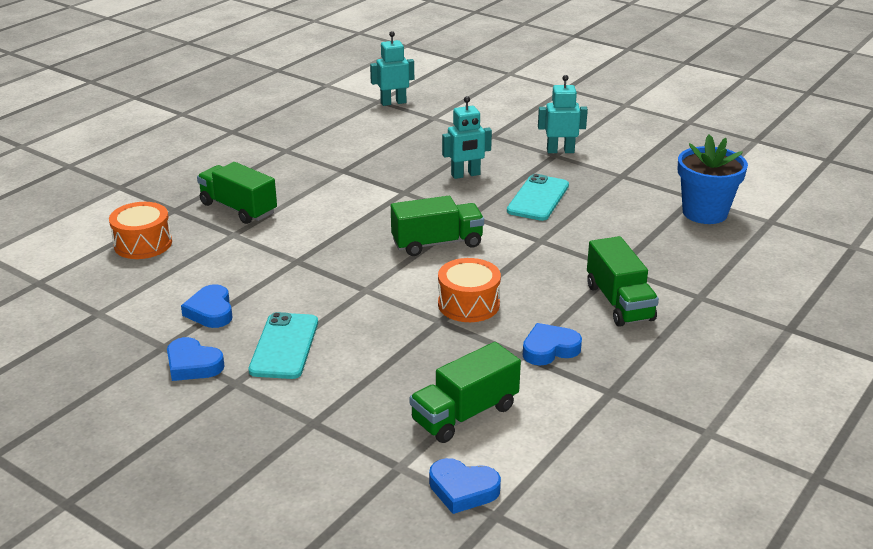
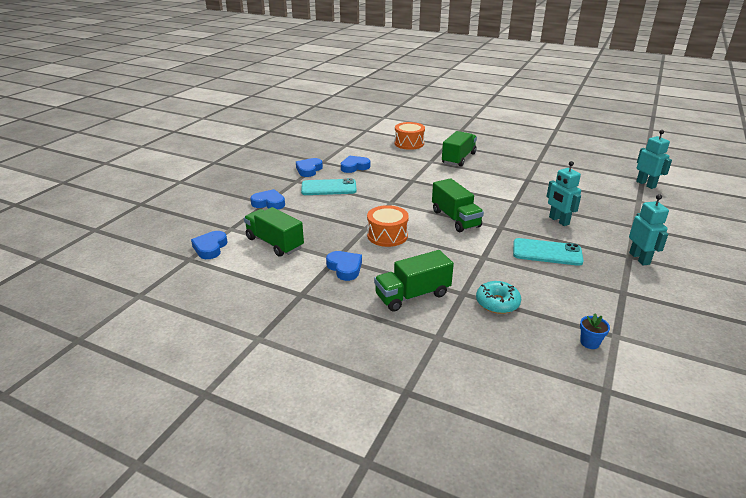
camera: 80 degrees right, 0 degrees up
blue flower pot [678,134,748,224] -> blue flower pot [580,313,610,349], size x0.42
none -> blue heart [250,189,285,209]
none -> turquoise donut [476,281,521,314]

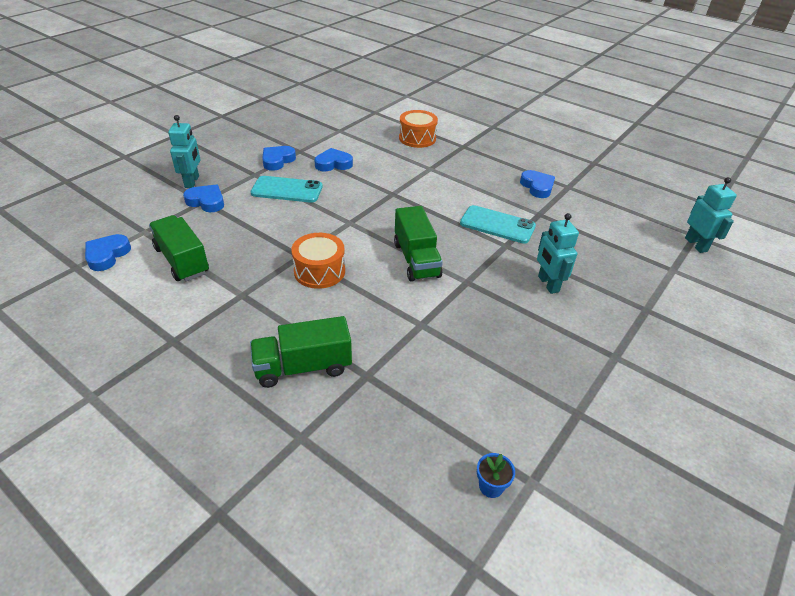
camera: 10 degrees right, 10 degrees up
blue heart [326,251,362,281] -> blue heart moved to [520,170,555,198]
green truck [442,131,477,167] -> none
turquoise donut [476,281,521,314] -> none
turquoise phone [513,238,584,266] -> turquoise phone moved to [460,205,536,244]
turquoise robot [629,194,669,265] -> turquoise robot moved to [168,115,200,188]

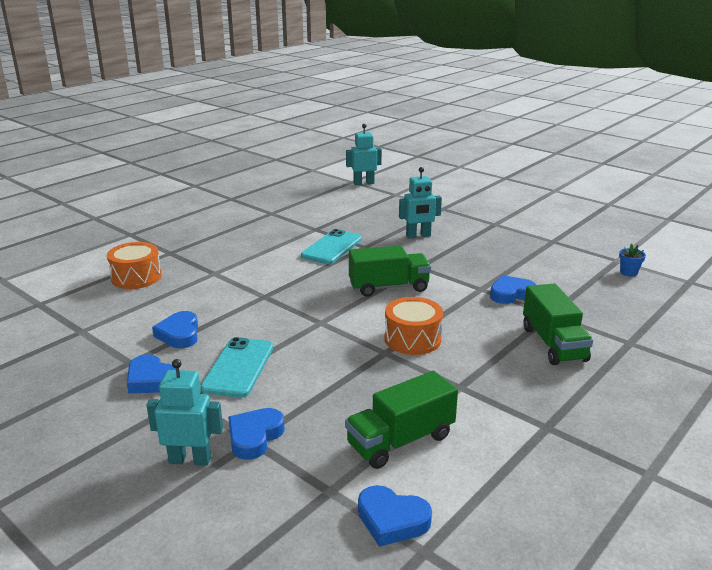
camera: 85 degrees left, 15 degrees down
blue heart [520,170,555,198] -> blue heart moved to [490,275,536,304]

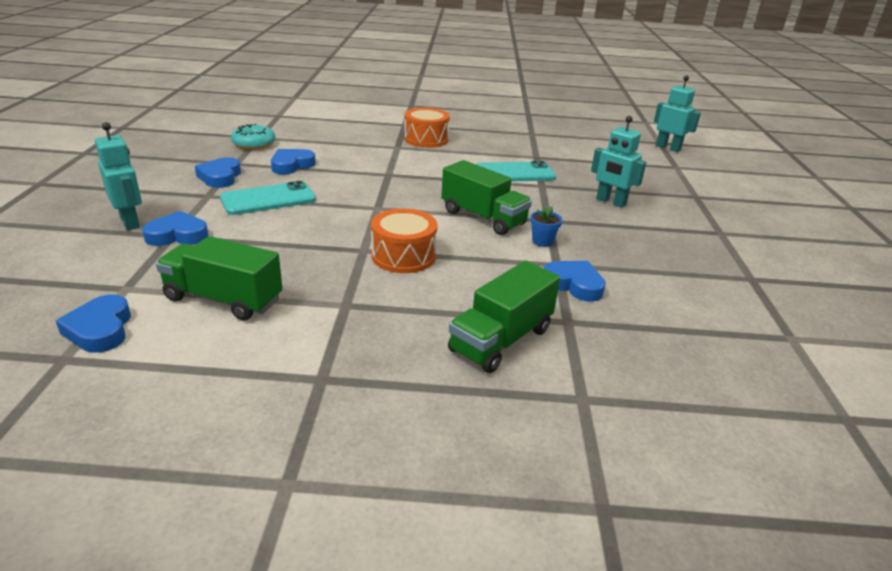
camera: 50 degrees right, 5 degrees up
orange drum [107,242,162,289] -> orange drum moved to [404,107,450,148]
blue flower pot [619,244,646,277] -> blue flower pot moved to [530,206,563,247]
none -> turquoise donut [231,124,276,150]

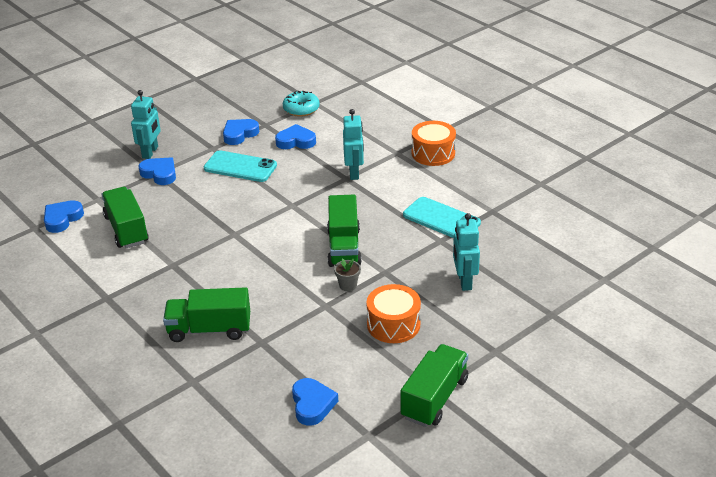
camera: 50 degrees right, 5 degrees up
orange drum [371,209,438,273] -> orange drum moved to [366,284,421,343]
blue flower pot [530,206,563,247] -> grey flower pot [334,259,361,291]
blue heart [544,261,606,302] -> blue heart moved to [292,378,338,426]
turquoise robot [654,75,701,152] -> turquoise robot moved to [343,109,364,180]
none -> green truck [401,344,468,427]

